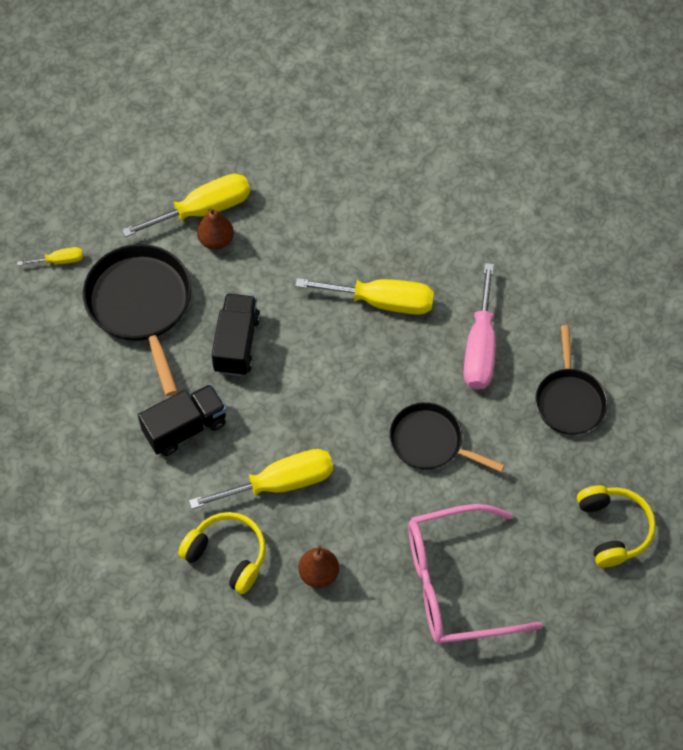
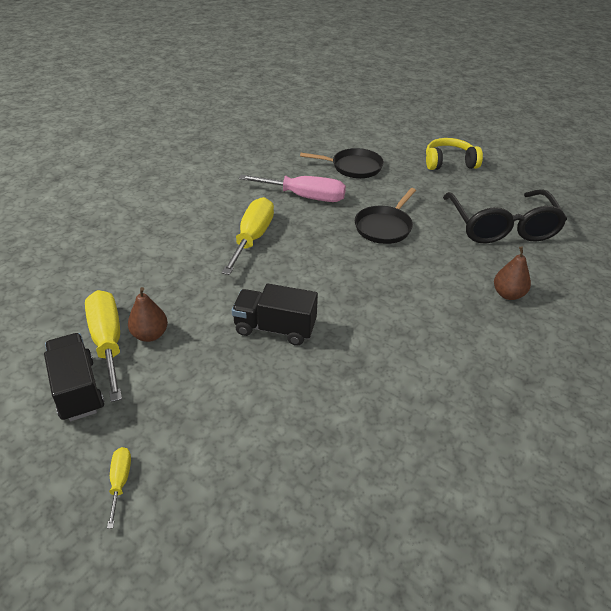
camera: 85 degrees left, 20 degrees down
black pan [83,244,191,396] -> none
black truck [138,384,227,456] -> black truck moved to [44,333,104,421]
yellow headphones [178,512,266,594] -> none
yellow screwdriver [189,449,333,509] -> none
pink glasses [408,504,543,644] -> black glasses [443,189,567,244]

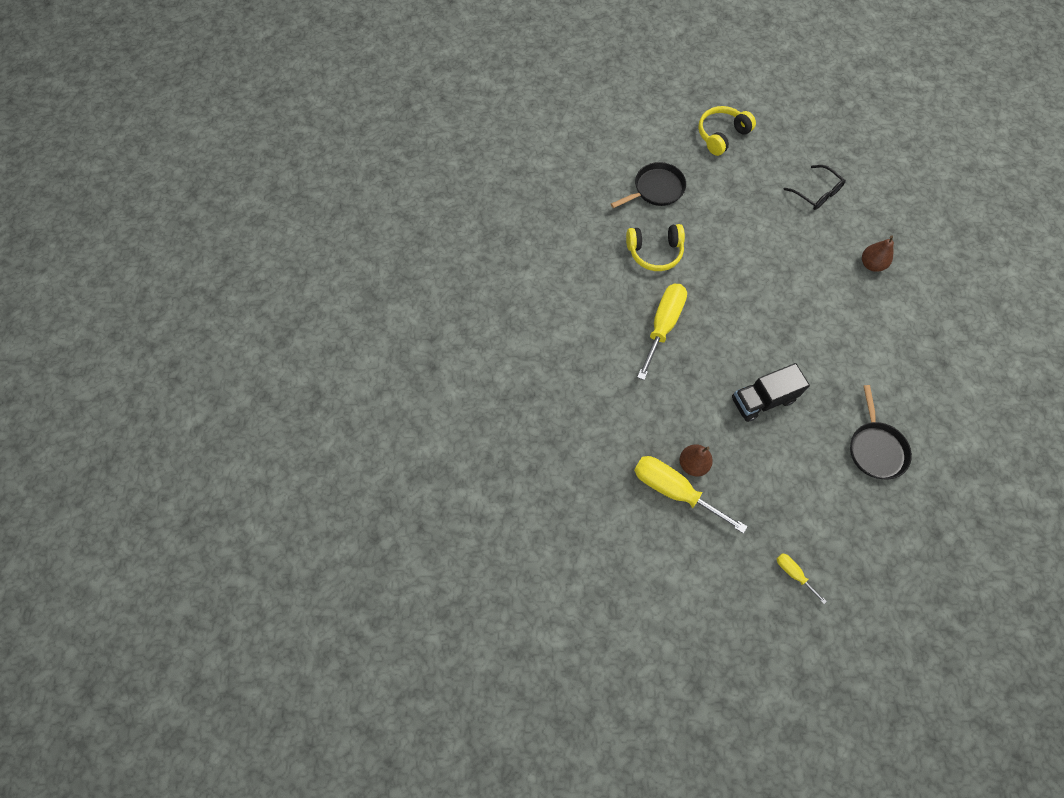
camera: 35 degrees left, 25 degrees up
black truck [44,333,104,421] -> none
yellow screwdriver [221,197,274,275] -> yellow screwdriver turned 45 degrees clockwise [637,284,687,380]
pink screwdriver [239,175,346,202] -> yellow headphones [626,224,685,271]
black pan [355,188,416,244] -> black pan moved to [850,385,912,479]
black glasses [443,189,567,244] -> black glasses [783,165,846,210], size x0.53

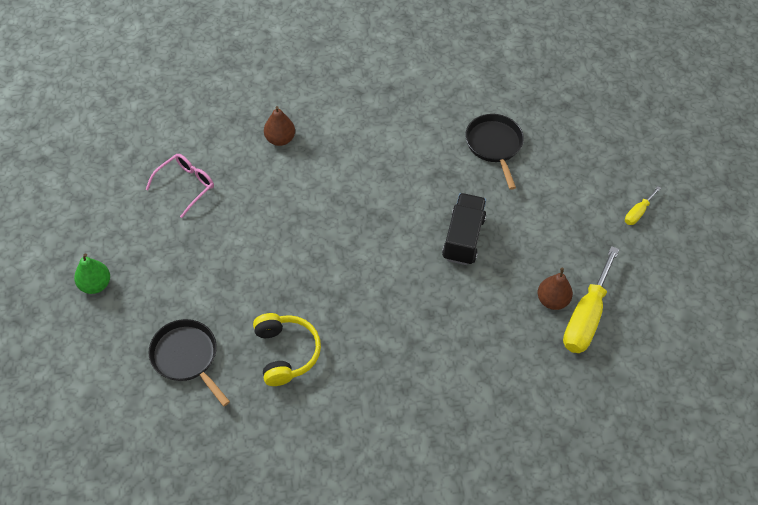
camera: 100 degrees left, 10 degrees down
yellow screwdriver [637,284,687,380] -> none
yellow headphones [698,106,756,156] -> green pear [74,253,110,294]
black truck [732,363,810,422] -> black truck turned 135 degrees counterclockwise [442,193,486,265]
black glasses [783,165,846,210] -> pink glasses [145,154,214,218]
black pan [850,385,912,479] -> black pan turned 90 degrees counterclockwise [465,114,524,190]

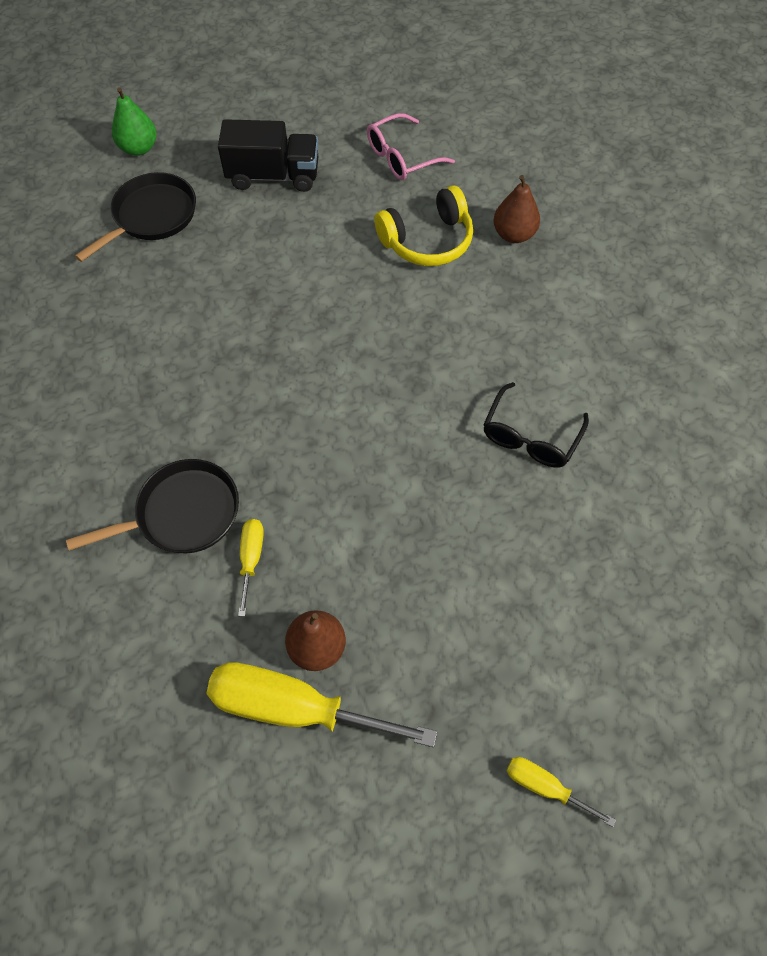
camera: 80 degrees right, 5 degrees up
green pear [74,253,110,294] -> green pear moved to [112,87,157,156]
pink glasses [145,154,214,218] -> pink glasses turned 120 degrees clockwise [367,113,455,180]
yellow headphones [253,313,321,386] -> yellow headphones moved to [374,185,473,266]
black truck [442,193,486,265] -> black truck moved to [218,119,318,192]
black pan [465,114,524,190] -> black pan moved to [66,459,239,553]
none -> yellow screwdriver [238,519,264,617]
none -> black glasses [483,382,589,468]

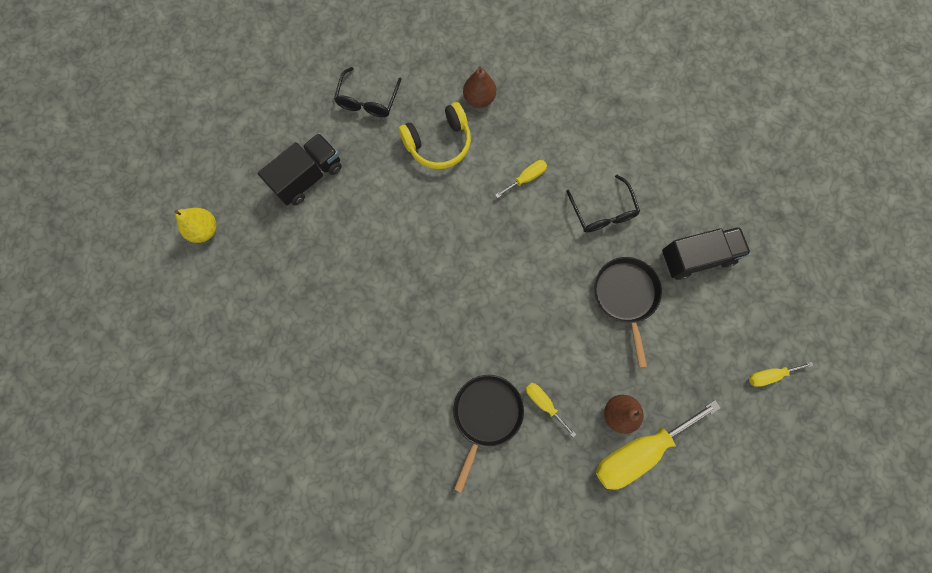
camera: 45 degrees left, 15 degrees up
black pan [75,172,196,262] -> black pan moved to [594,257,662,368]
green pear [112,87,157,156] -> yellow pear [174,208,217,243]
pink glasses [367,113,455,180] -> black glasses [334,67,401,117]
yellow headphones [374,185,473,266] -> yellow headphones turned 45 degrees clockwise [399,102,471,169]
none -> yellow screwdriver [495,160,547,198]
none -> black truck [662,227,751,280]

